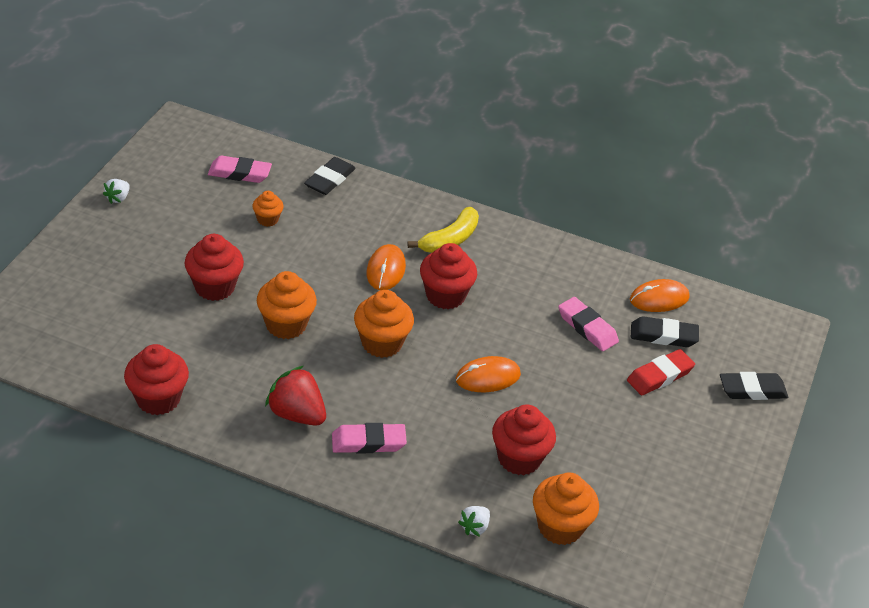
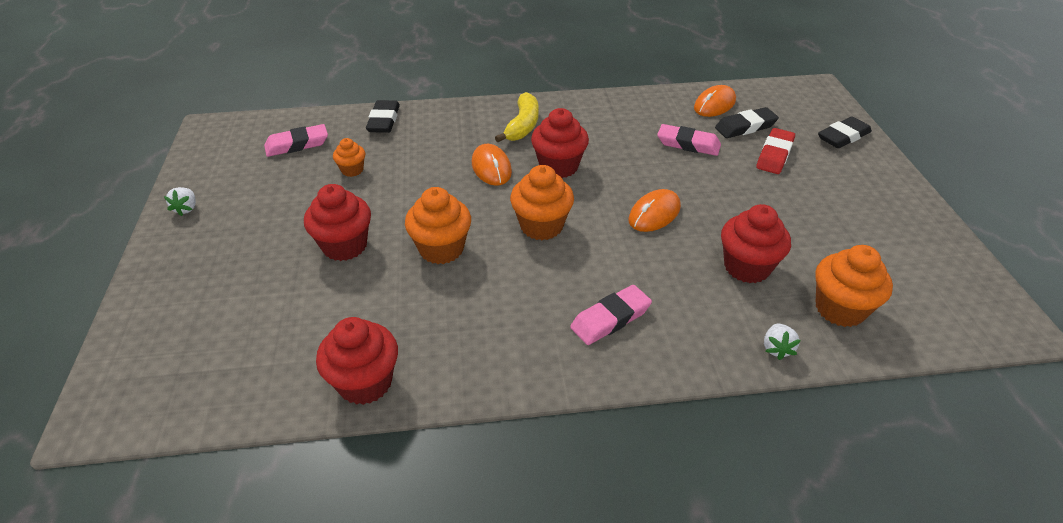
camera: 25 degrees left, 0 degrees up
red strawberry [265,366,326,426] -> none

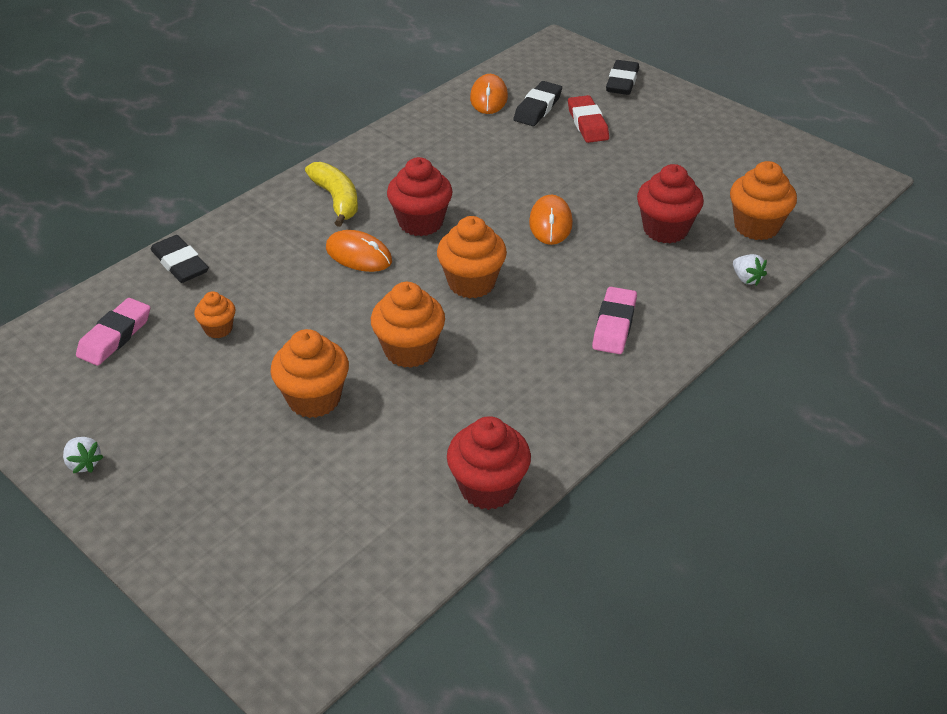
camera: 40 degrees left, 0 degrees up
red cupcake [304,184,371,261] -> orange cupcake [271,329,349,418]
pink eraser [657,124,721,156] -> none

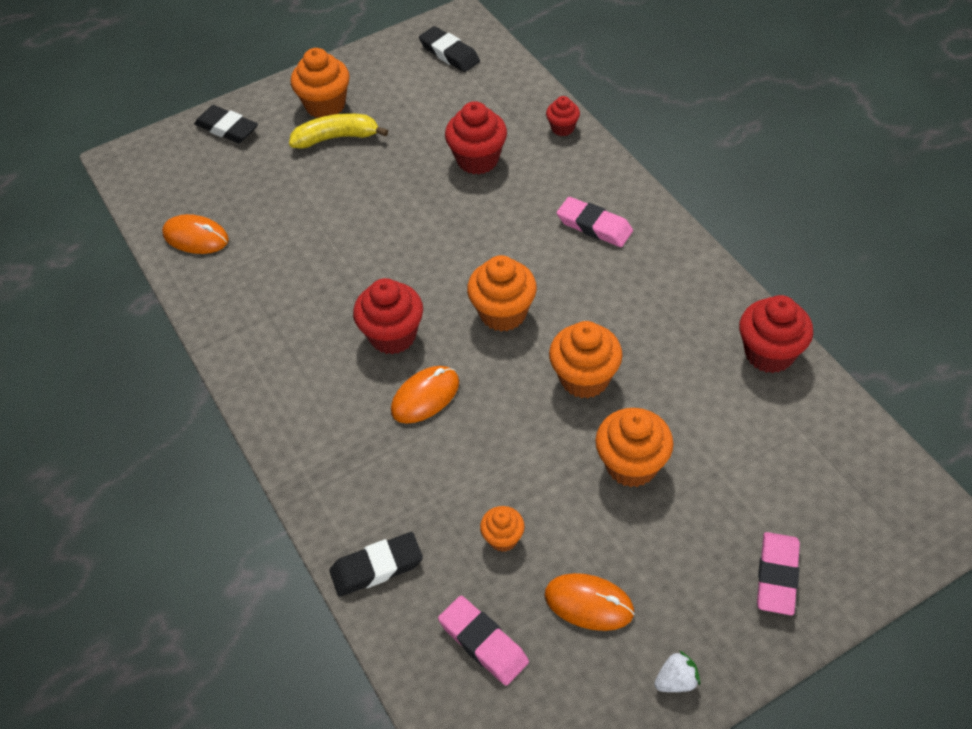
camera: 70 degrees left, 10 degrees up
yellow banana [305,162,358,227] -> yellow banana moved to [289,113,388,149]
black eraser [513,81,562,126] -> black eraser moved to [419,26,480,72]
orange mouse [529,195,573,245] -> orange mouse moved to [545,573,635,631]
red eraser [568,95,609,143] -> none
orange cupcake [730,161,797,240] -> orange cupcake moved to [291,48,350,118]
white strawberry [733,254,767,286] -> red cupcake [546,96,580,136]
none -> pink eraser [757,532,800,615]

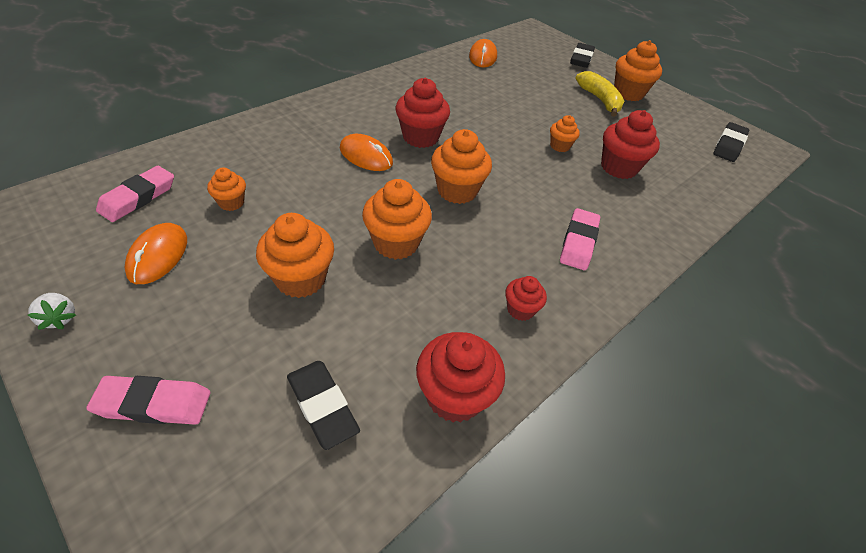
camera: 70 degrees right, 5 degrees down
black eraser [330,532,423,597] -> black eraser moved to [287,361,360,450]
red cupcake [546,96,580,136] -> red cupcake moved to [505,276,547,321]
none -> orange cupcake [550,115,580,152]

